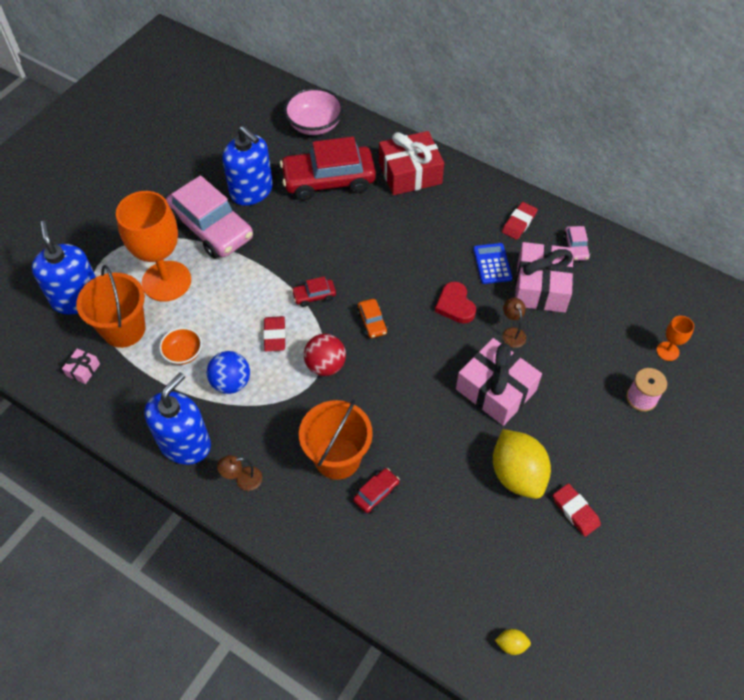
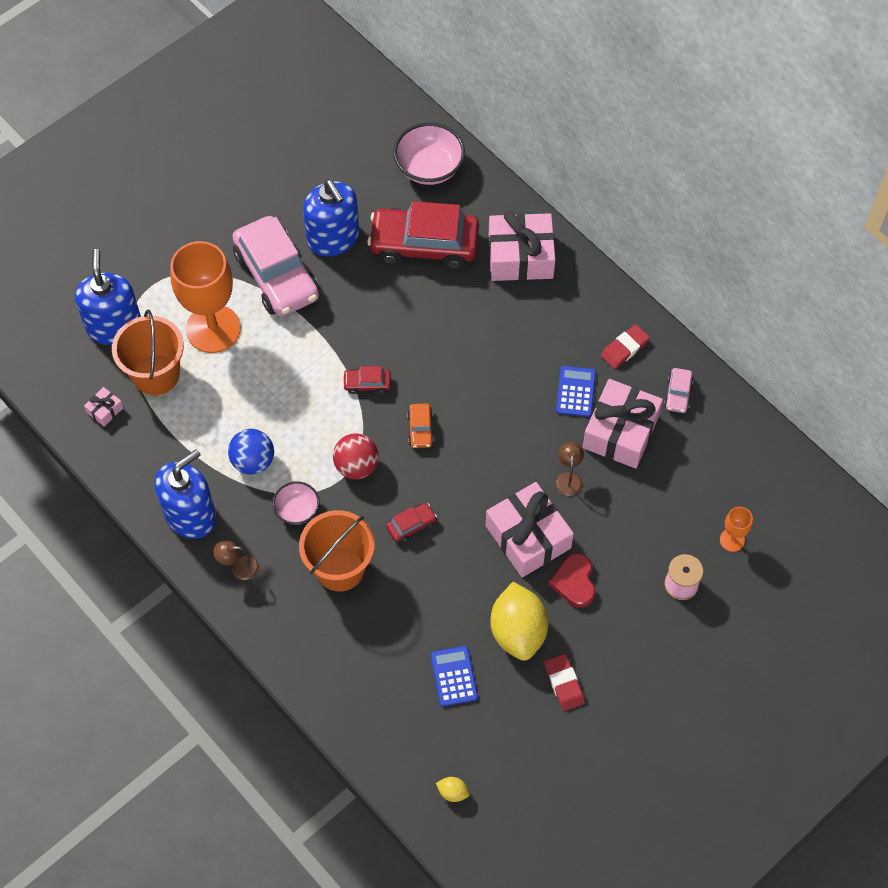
camera: 15 degrees right, 5 degrees up
orange bowl [159,327,202,365] -> none
red eraser [263,316,286,351] -> none
red car [353,468,400,513] -> red car moved to [386,503,437,543]
red gift [379,131,444,195] -> pink gift [489,211,555,281]
red heart [435,281,476,324] -> red heart moved to [548,553,595,608]
none -> pink bowl [272,481,320,525]
none -> blue calculator [431,646,478,707]

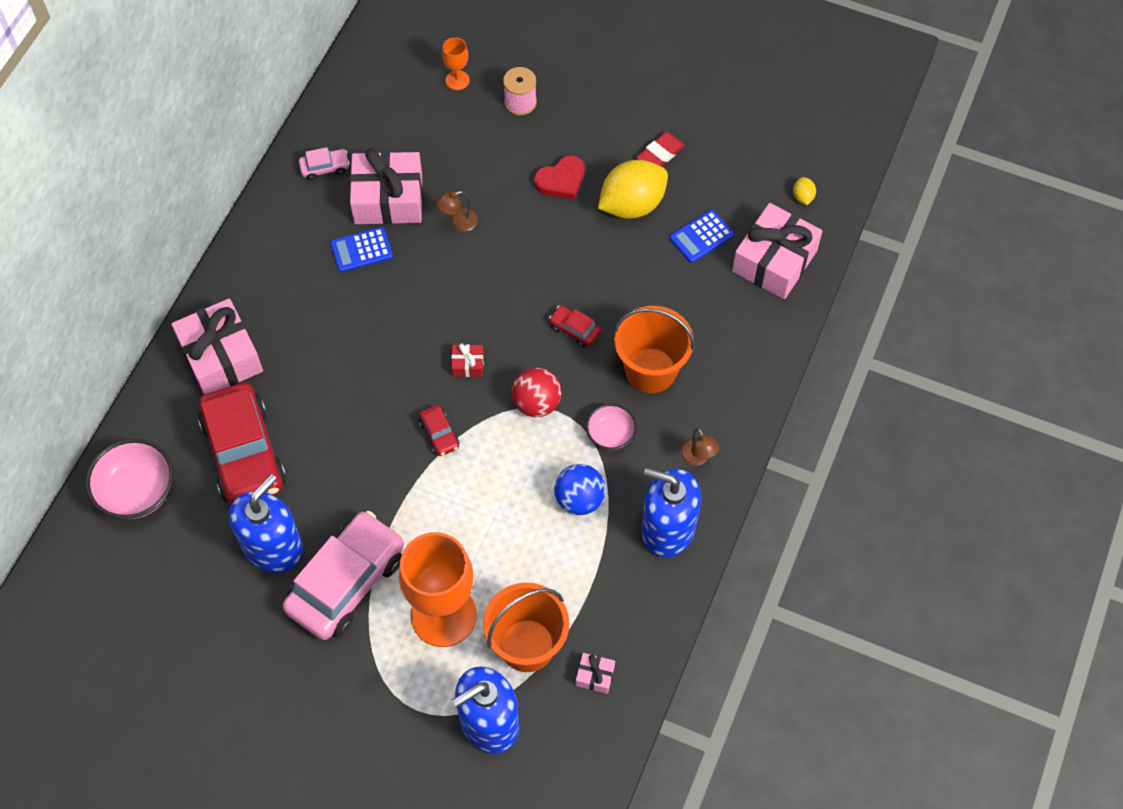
camera: 115 degrees left, 0 degrees up
orange car [407,403,434,448] -> red gift [451,344,484,377]
pink gift [486,482,574,577] -> pink gift moved to [732,203,822,299]
red eraser [601,324,650,369] -> none

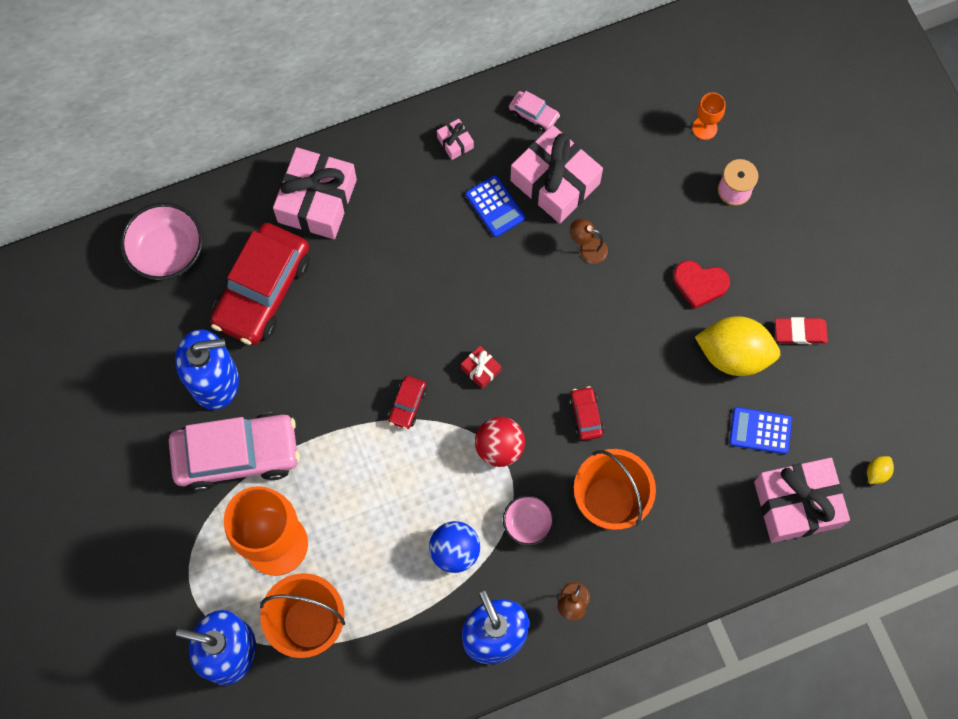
camera: 45 degrees right, 10 degrees up
blue calculator [330,227,393,272] -> blue calculator turned 150 degrees counterclockwise [466,175,525,237]
pink gift [576,653,615,694] -> pink gift moved to [437,119,474,160]

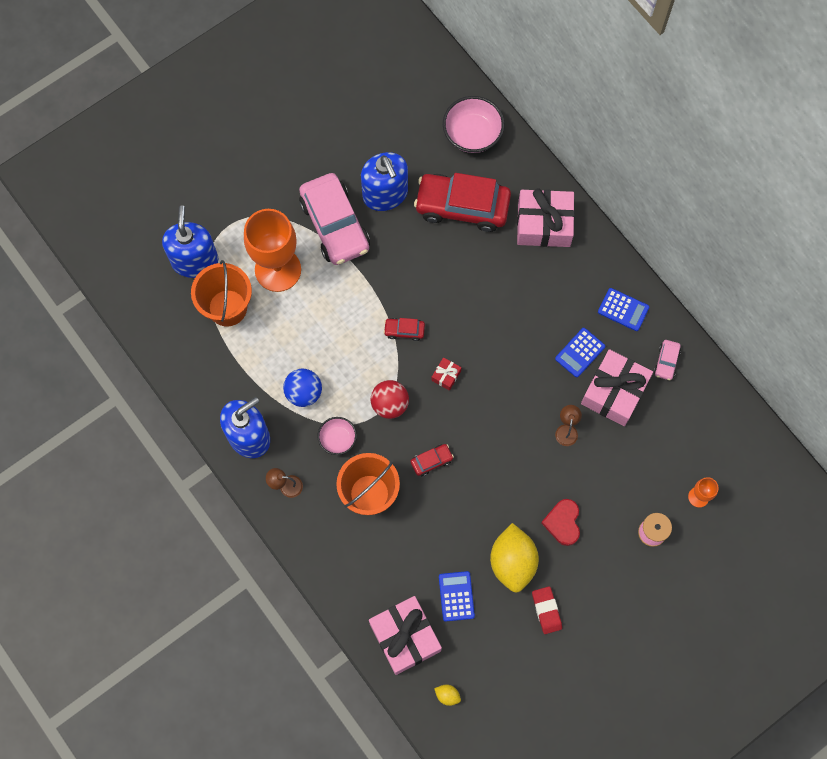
camera: 75 degrees right, 0 degrees up
pink gift [437,119,474,160] -> blue calculator [598,288,649,331]

